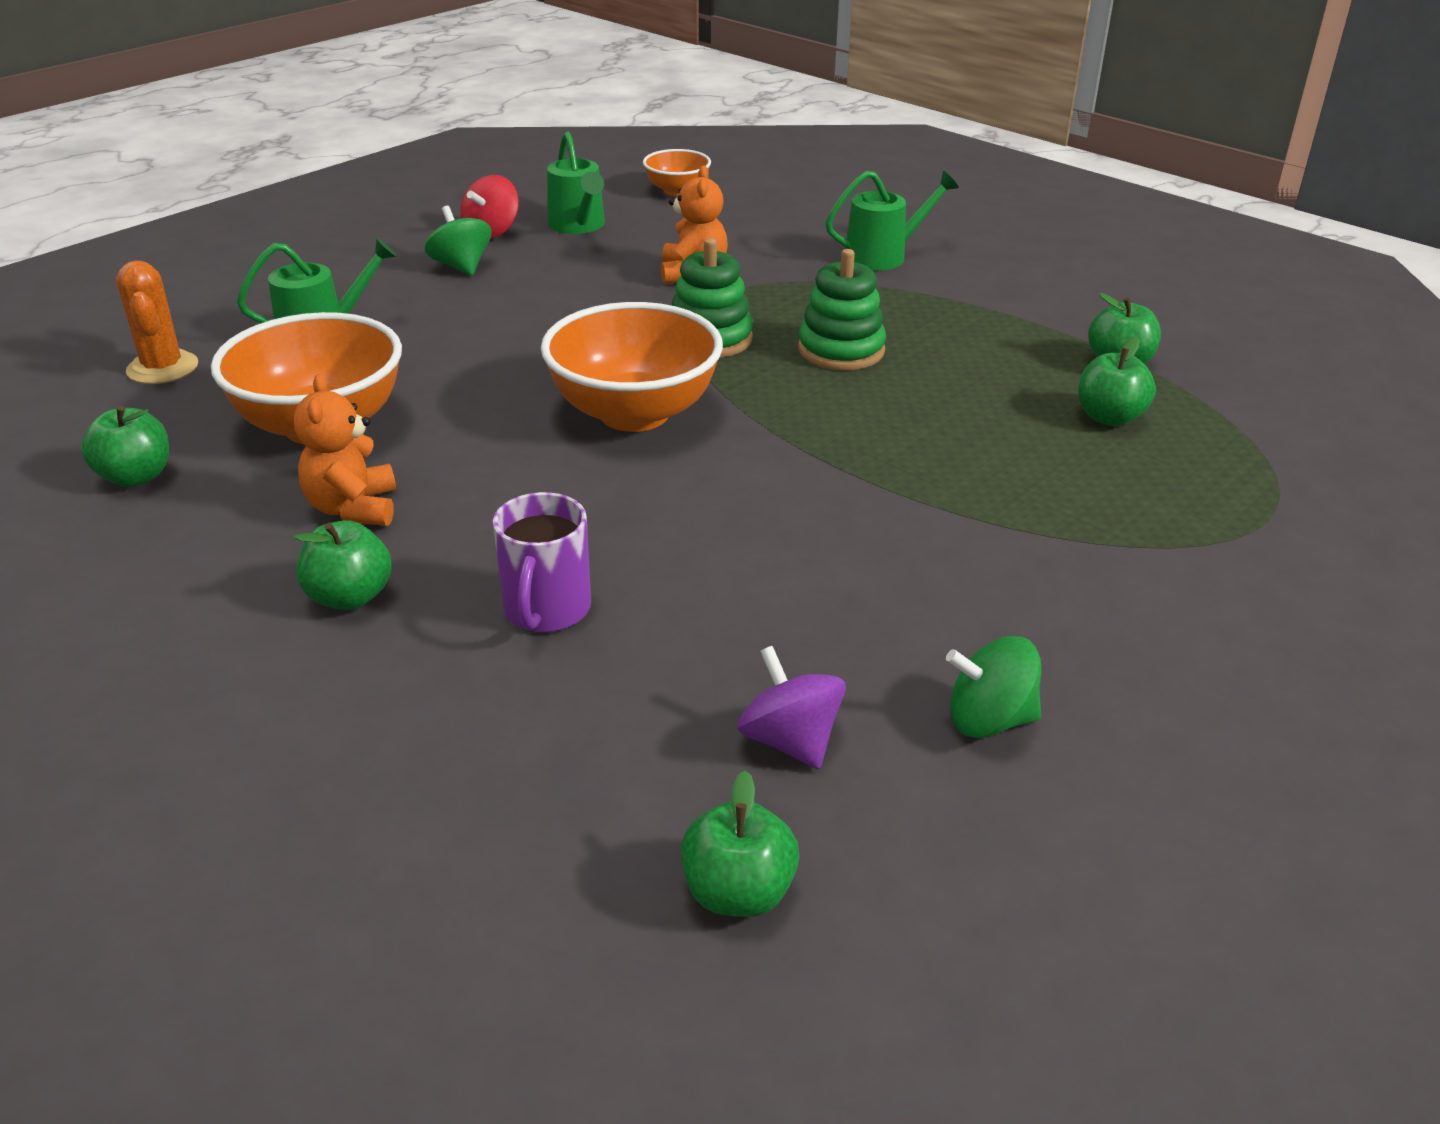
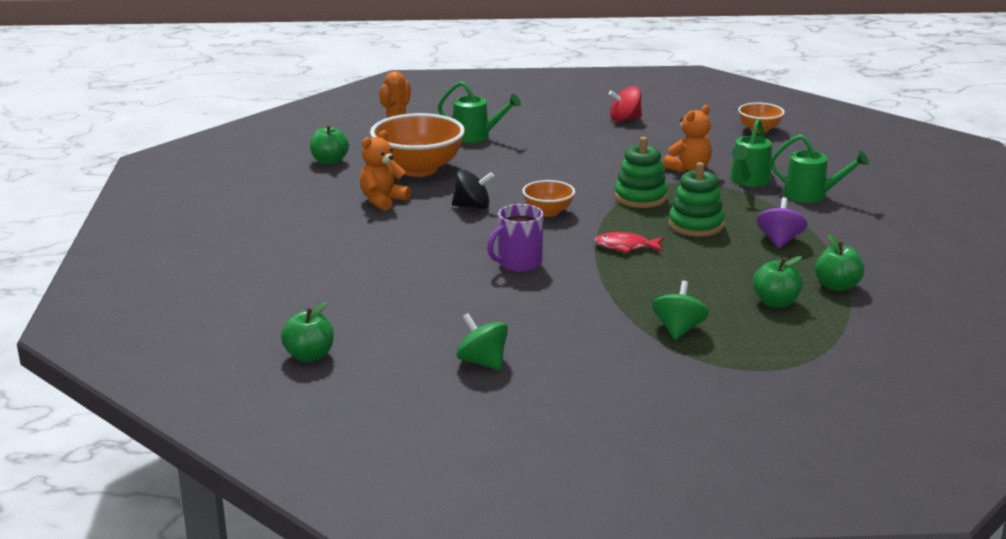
camera: 45 degrees right, 10 degrees down
green apple [294,520,392,610] -> none
green spinning top [425,206,491,276] -> green spinning top moved to [652,281,709,340]
purple mug [493,492,591,632] -> purple mug moved to [487,204,544,272]
orange bowl [541,302,723,432] -> orange bowl [522,180,575,217], size x0.52
green watering can [547,131,605,234] -> green watering can moved to [730,119,772,187]
purple spinning top [737,646,846,769] -> purple spinning top moved to [757,197,808,248]
none -> black spinning top [452,169,494,209]
none -> red fish [594,232,664,253]

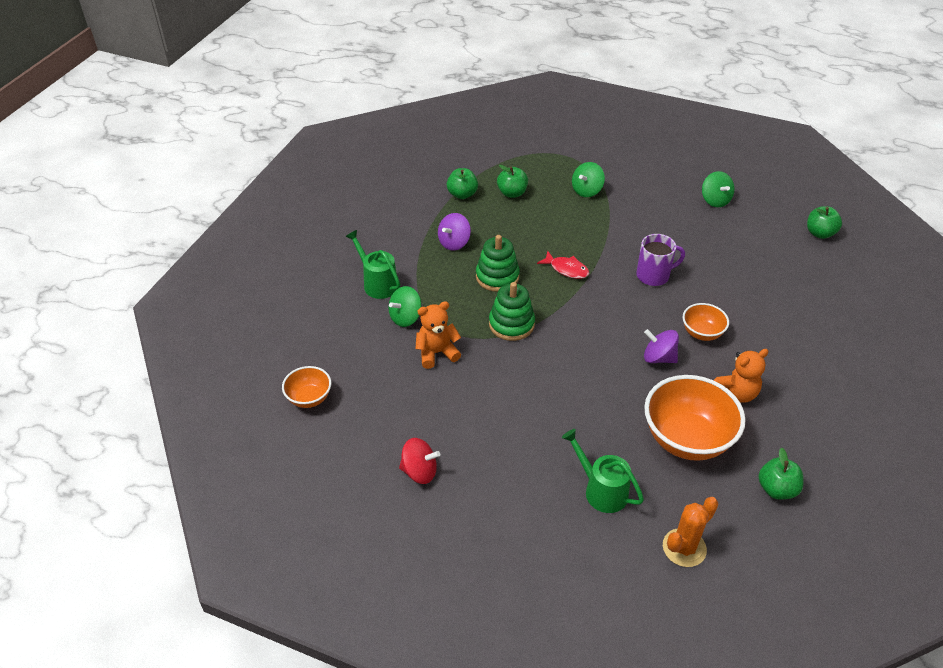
camera: 155 degrees left, 20 degrees up
black spinning top [452,169,494,209] -> purple spinning top [644,329,679,363]
orange bowl [522,180,575,217] -> orange bowl moved to [683,303,729,341]
green watering can [730,119,772,187] -> green spinning top [388,286,422,327]

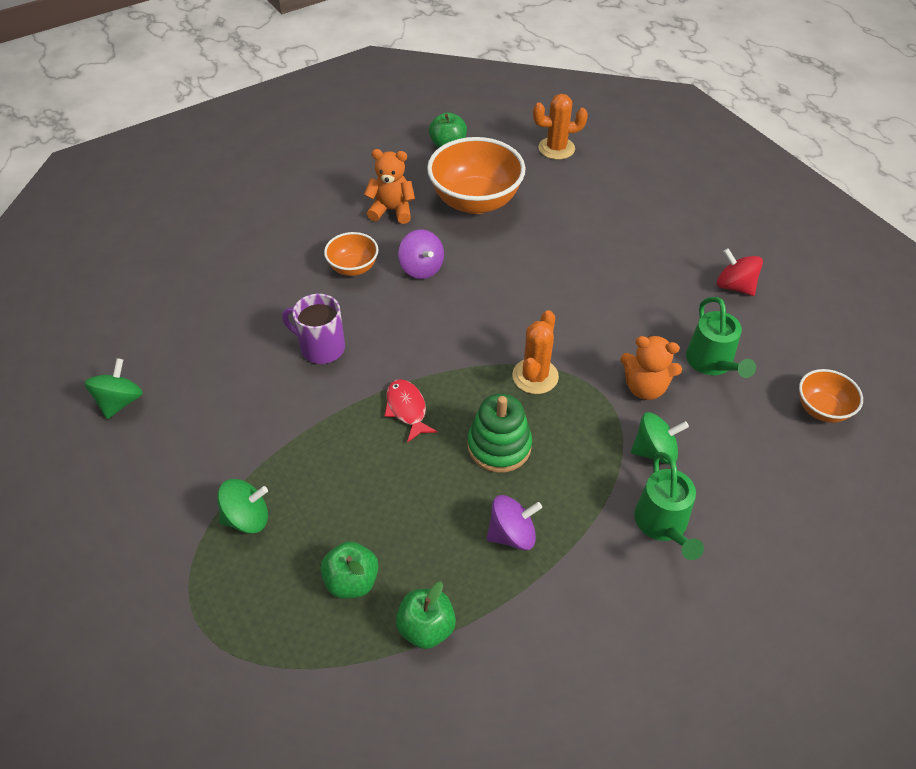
camera: 145 degrees left, 5 degrees up
green stacking toy [489,282,535,341] -> orange cactus [512,310,559,394]
green watering can [562,429,644,513] -> green watering can moved to [686,297,756,378]
green apple [807,206,842,239] -> none

